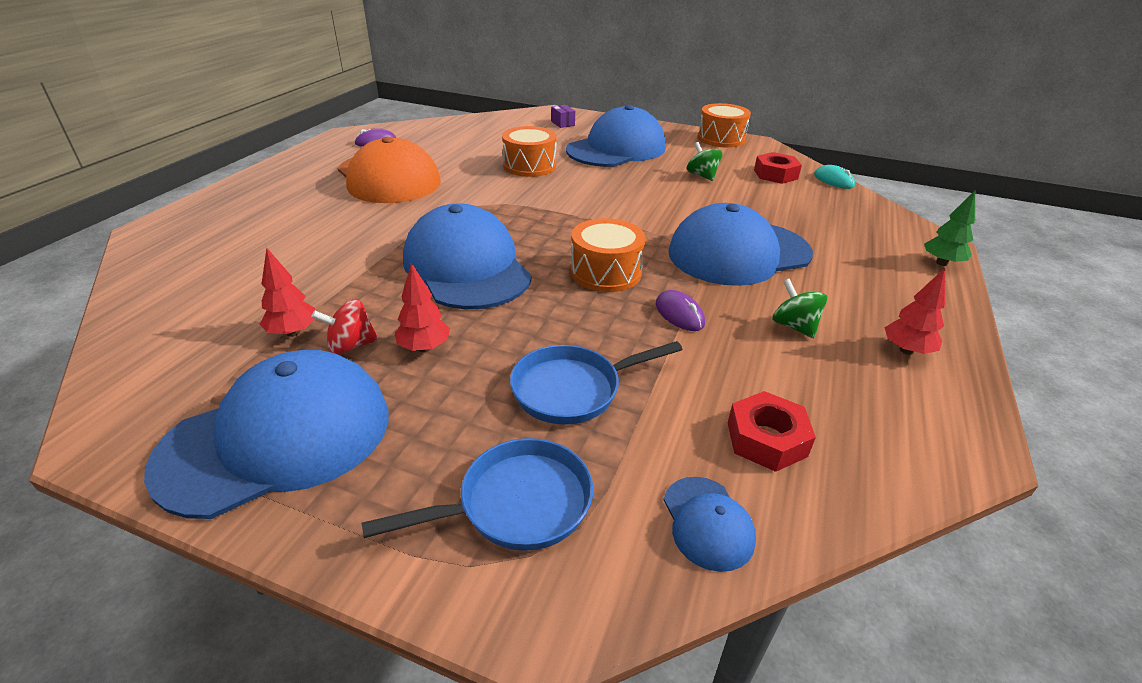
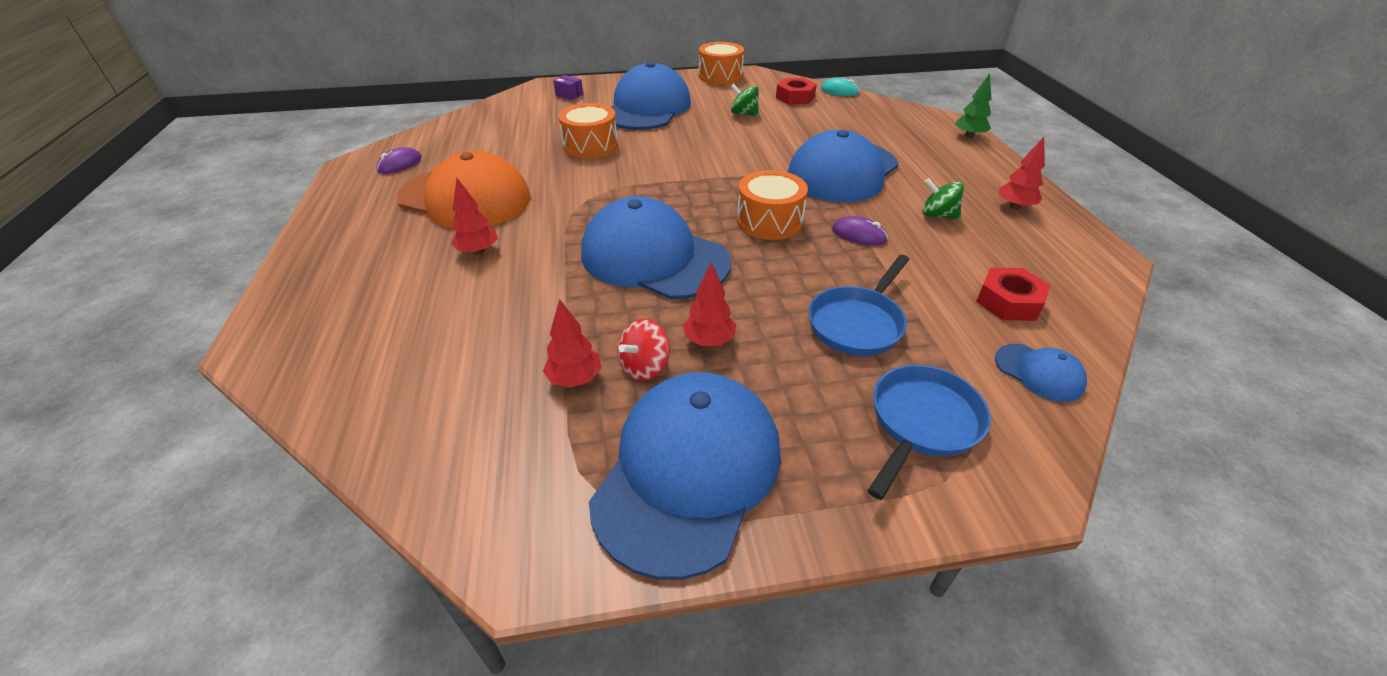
camera: 30 degrees left, 5 degrees up
none -> red tree [451,178,498,255]

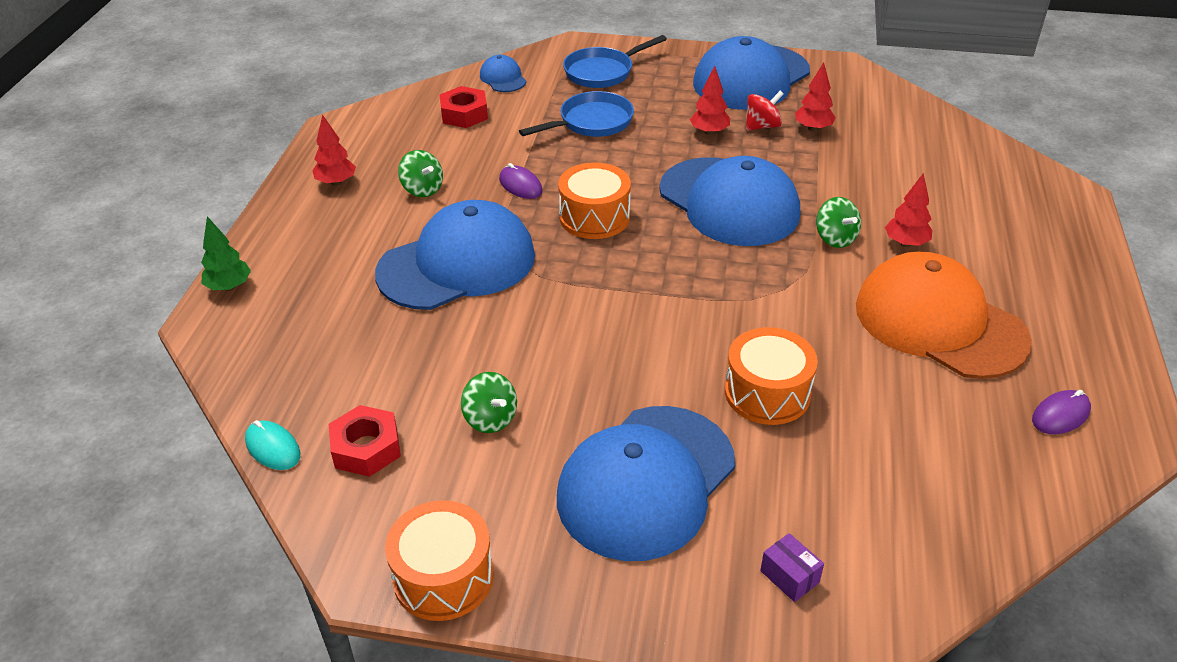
camera: 160 degrees left, 0 degrees up
none -> green spinning top [816,197,861,248]

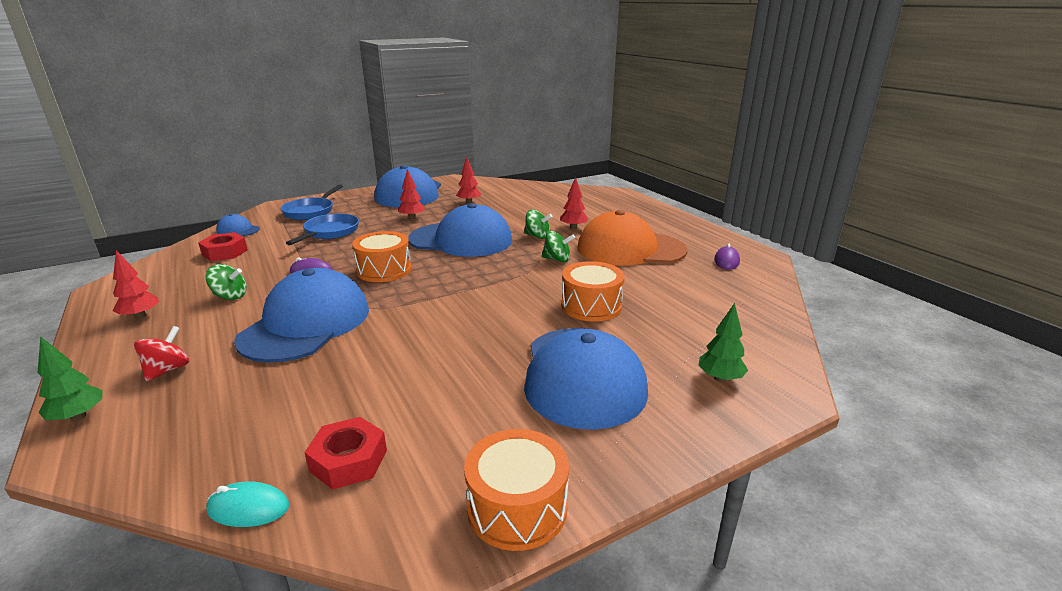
camera: 40 degrees left, 15 degrees down
green spinning top [461,372,517,433] -> green spinning top moved to [542,231,575,262]
red spinning top [746,91,784,131] -> red spinning top moved to [134,326,189,381]
purple box [760,533,824,602] -> green tree [698,303,748,382]

